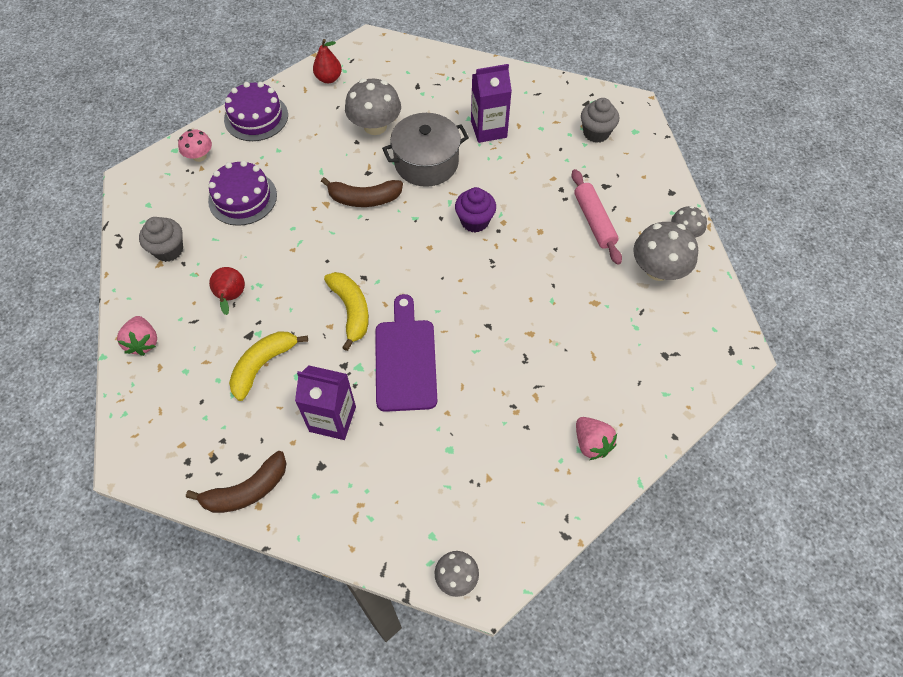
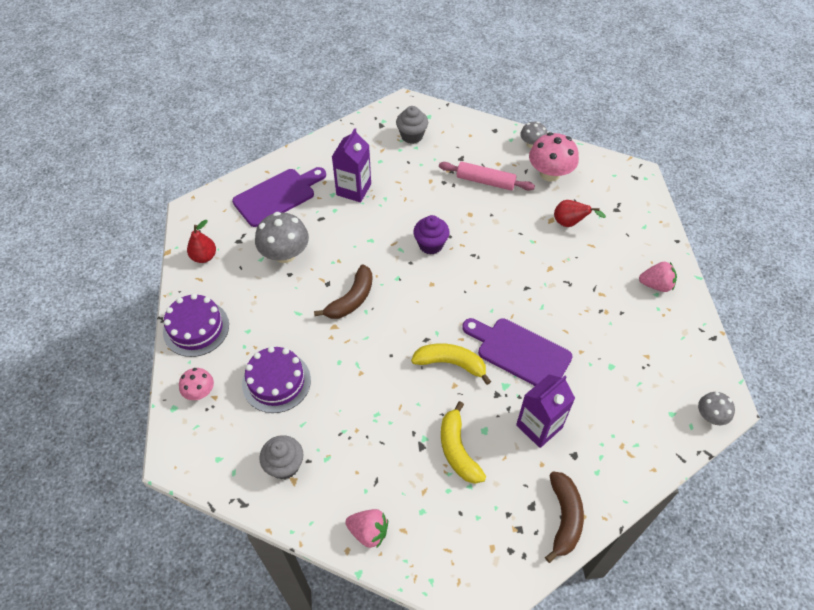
camera: 55 degrees left, 5 degrees down
red pear [209,267,245,315] -> red pear moved to [554,200,606,227]
grey pot [382,113,469,187] -> none
grey mushroom [633,222,698,281] -> pink mushroom [529,132,579,181]
none -> purple cutting board [232,167,326,227]

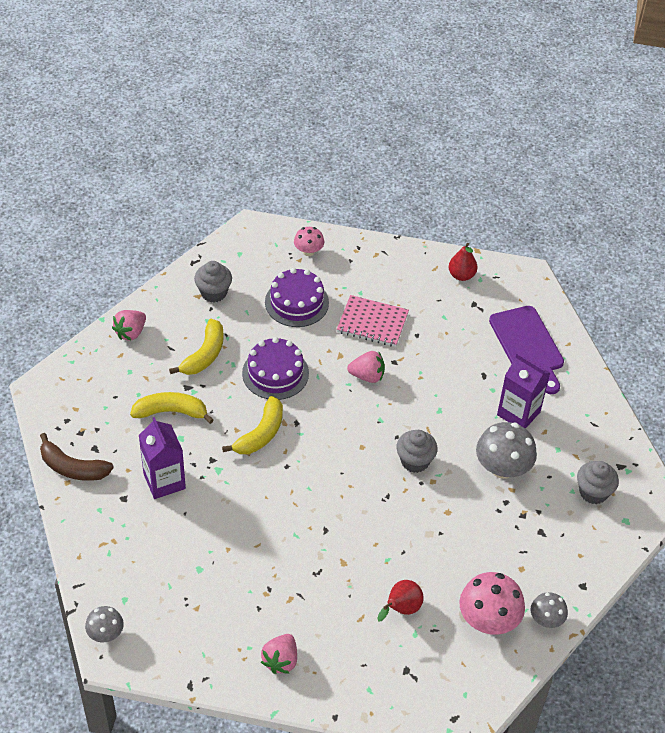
camera: 105 degrees right, 5 degrees down
purple cake [163,294,229,357] -> purple cake moved to [242,337,309,400]
grey mushroom [255,212,309,263] -> grey mushroom moved to [476,422,537,479]
brown banana [314,264,372,319] -> pink strawberry [347,351,385,383]
purple cupcake [413,215,450,254] -> grey cupcake [396,430,438,473]
pink rolling pin [439,162,535,191] -> none
purple cutting board [462,318,573,386] -> none
none -> yellow banana [169,319,224,375]
none -> pink notebook [337,295,409,347]

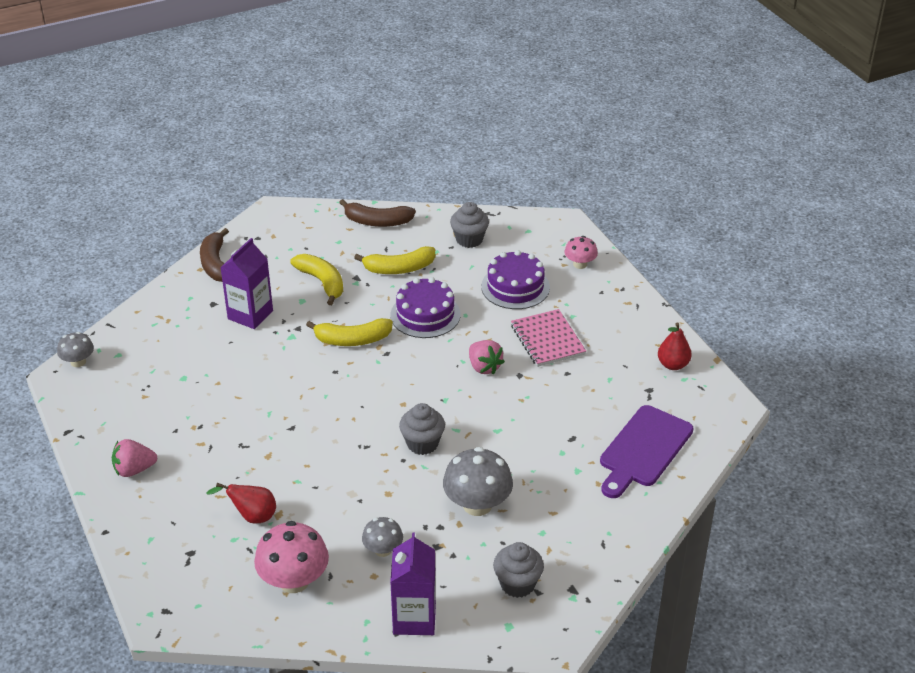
camera: 55 degrees right, 10 degrees down
pink strawberry [112,310,146,341] -> brown banana [339,199,416,227]
purple carton [497,353,550,429] -> purple carton moved to [390,532,436,635]
grey mushroom [531,592,568,628] -> grey mushroom moved to [362,517,403,557]

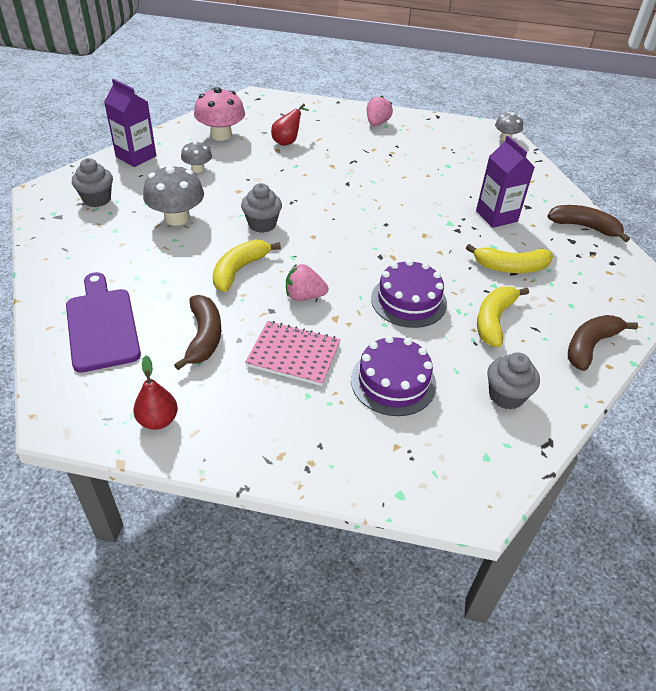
camera: 125 degrees right, 5 degrees up
yellow banana [306,318,393,346] -> yellow banana moved to [213,240,281,292]
pink mushroom [564,236,598,269] -> none
none -> brown banana [174,295,221,370]

